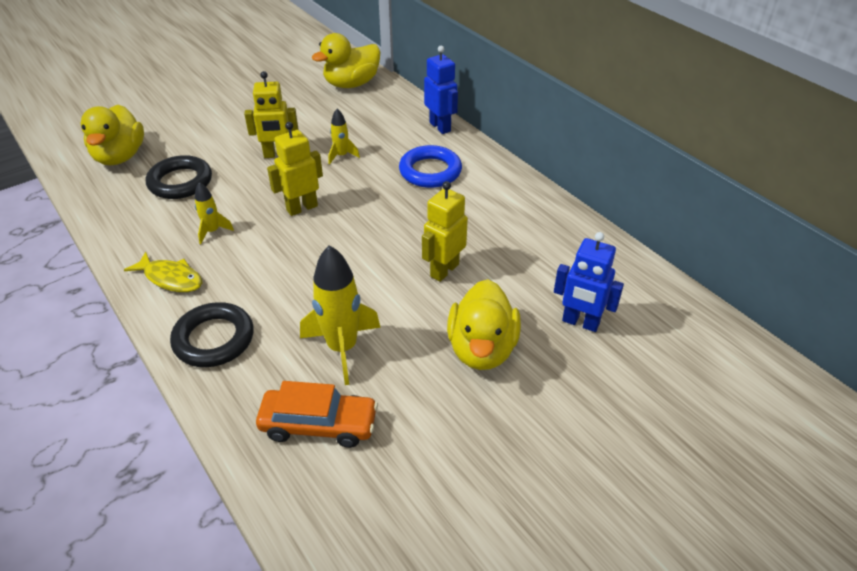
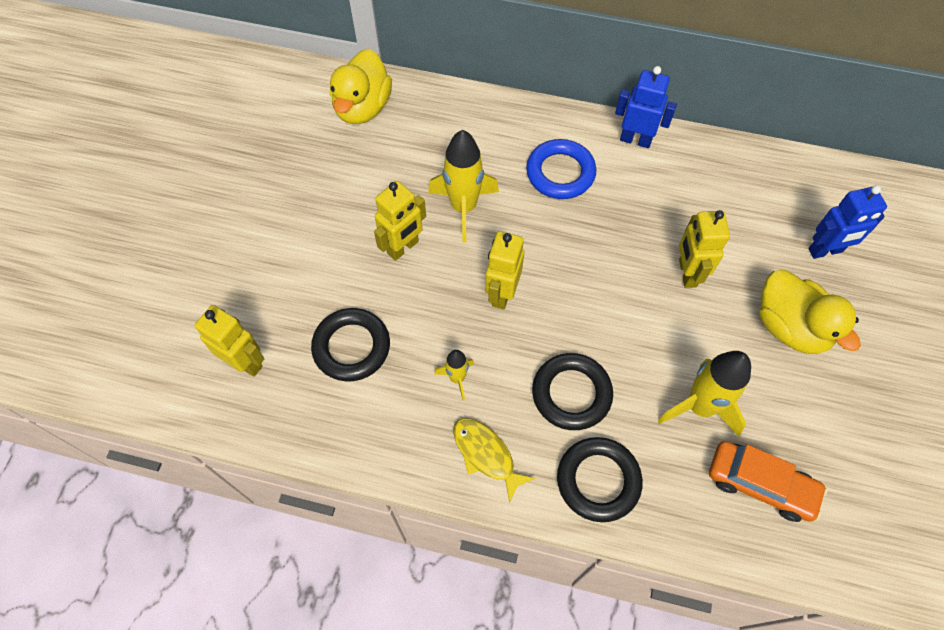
camera: 40 degrees left, 20 degrees up
yellow duck [80,105,144,165] -> yellow robot [195,305,264,377]
yellow fish [124,252,202,292] -> yellow fish turned 120 degrees counterclockwise [453,418,535,503]
orange car [256,381,378,448] -> orange car turned 60 degrees clockwise [709,441,827,522]
yellow rocket [328,109,360,165] -> yellow rocket [428,130,499,243], size x1.90
blue robot [424,46,458,134] -> blue robot moved to [615,66,677,148]
none -> black ring [532,353,613,430]

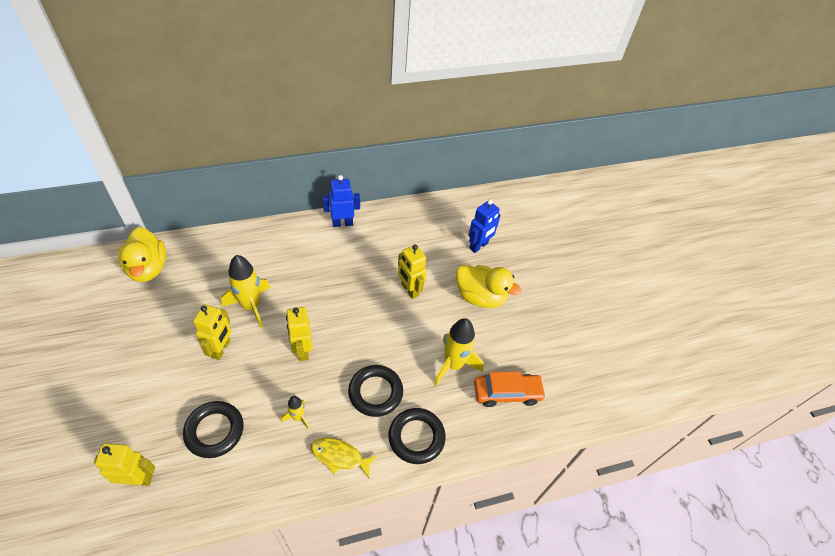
camera: 35 degrees left, 10 degrees down
blue ring [526,139,596,199] -> none

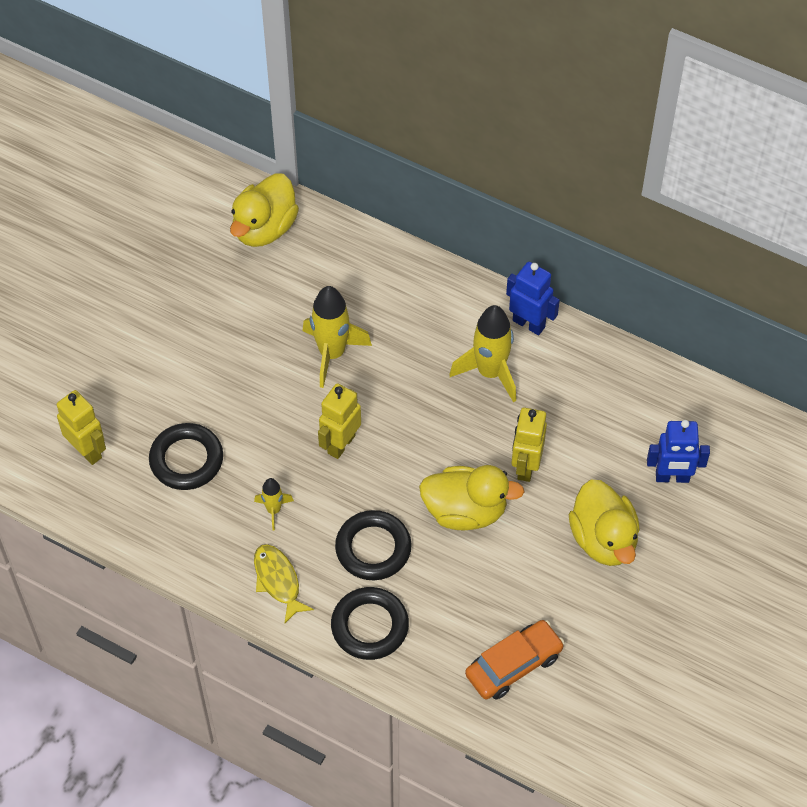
camera: 50 degrees right, 5 degrees up
yellow robot [193,304,231,360] -> none
yellow rocket [434,318,484,385] -> yellow rocket moved to [449,305,516,402]
orange car [474,371,546,407] -> orange car turned 75 degrees counterclockwise [465,620,565,699]
none -> yellow duck [419,465,524,530]

